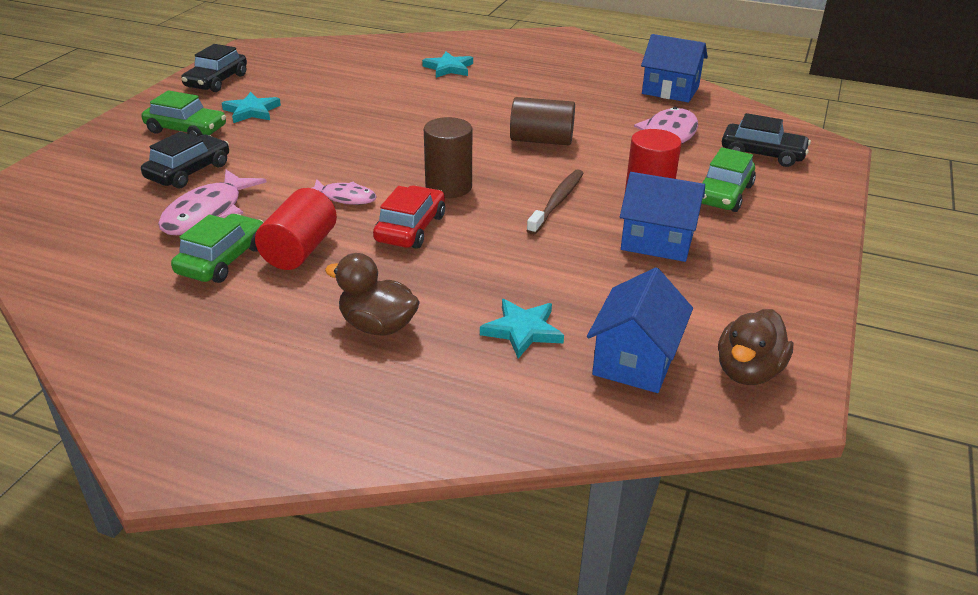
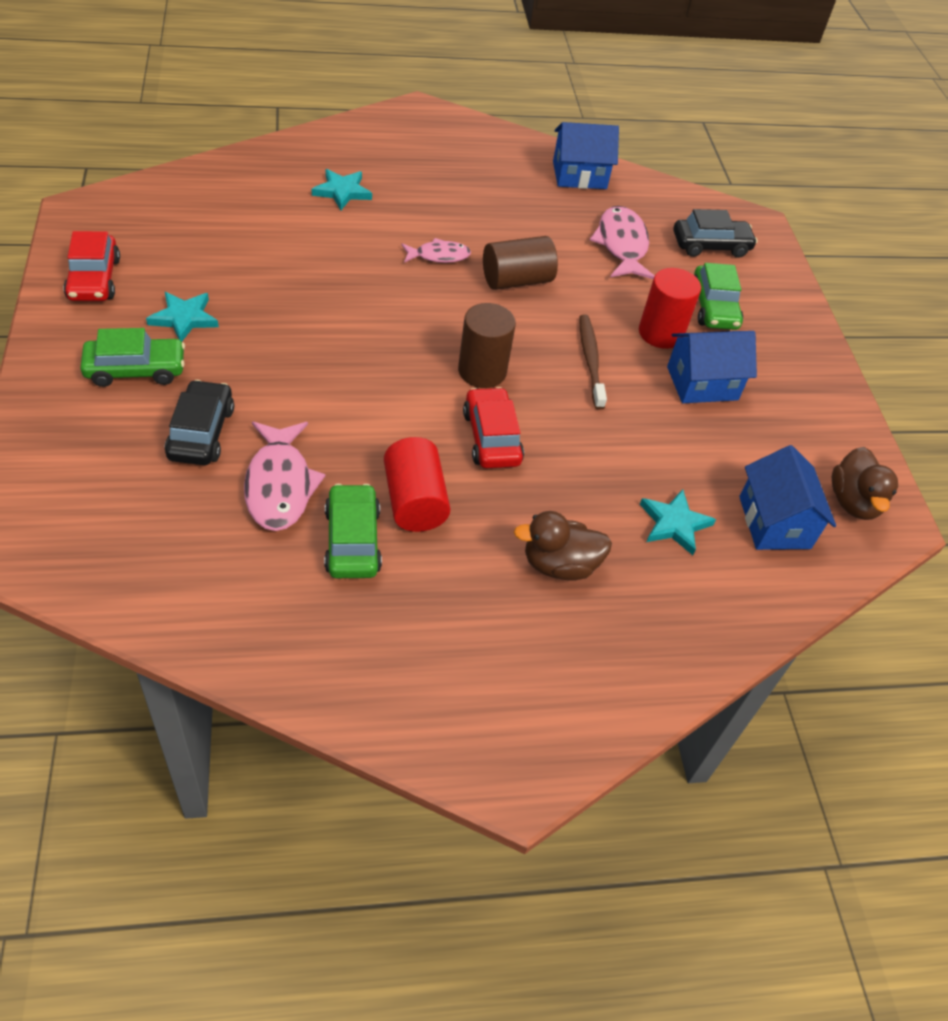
camera: 35 degrees left, 15 degrees up
black car [181,44,247,92] -> red car [63,231,120,301]
pink fish [312,179,377,205] -> pink fish moved to [401,238,471,263]

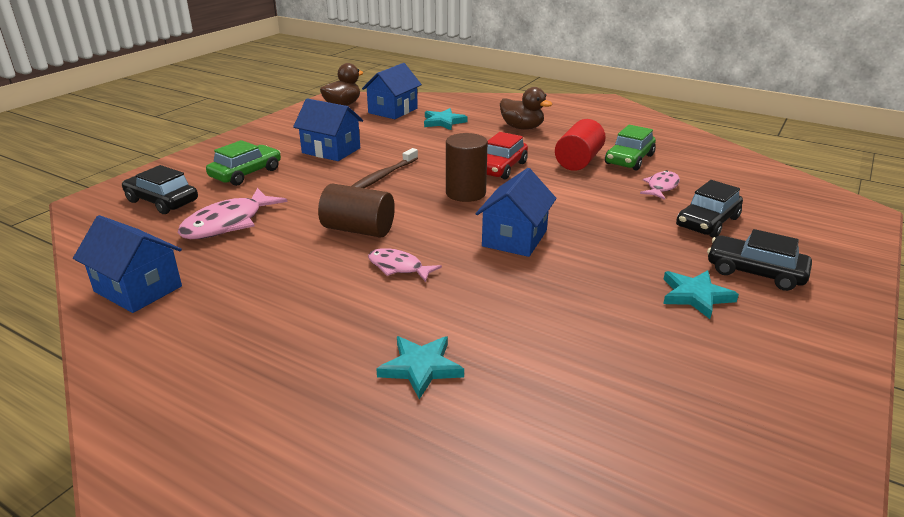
camera: 135 degrees left, 20 degrees down
red car [63,231,120,301] -> none
green car [80,328,185,387] -> black car [707,229,812,291]
pink fish [244,422,325,531] -> pink fish [640,170,680,200], size x0.60
red cylinder [639,268,701,349] -> none
none -> blue house [476,168,557,257]

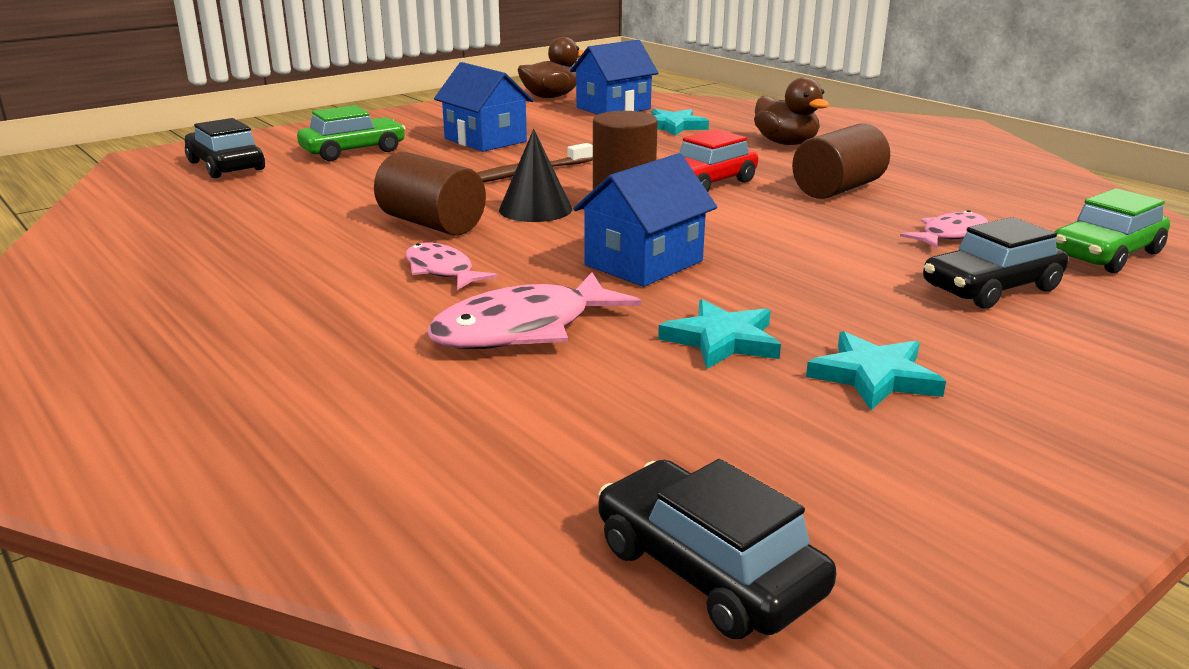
camera: 20 degrees right, 5 degrees down
blue house [73,215,182,313] -> none
pink fish [178,188,288,239] -> pink fish moved to [427,272,641,349]
turquoise star [376,336,464,399] -> turquoise star moved to [658,299,781,369]
red cylinder [555,119,606,171] -> brown cylinder [792,123,890,199]
green car [605,125,656,170] -> green car moved to [1055,188,1170,273]
black car [707,229,812,291] -> black car moved to [599,459,836,639]
none -> black cone [499,129,572,222]

